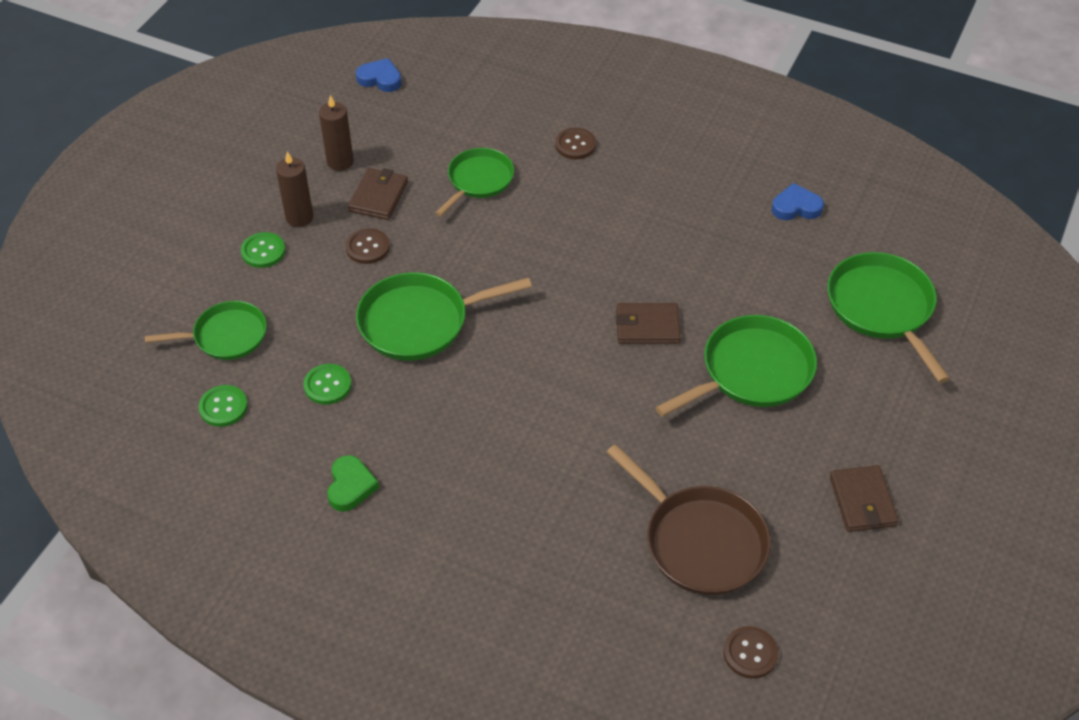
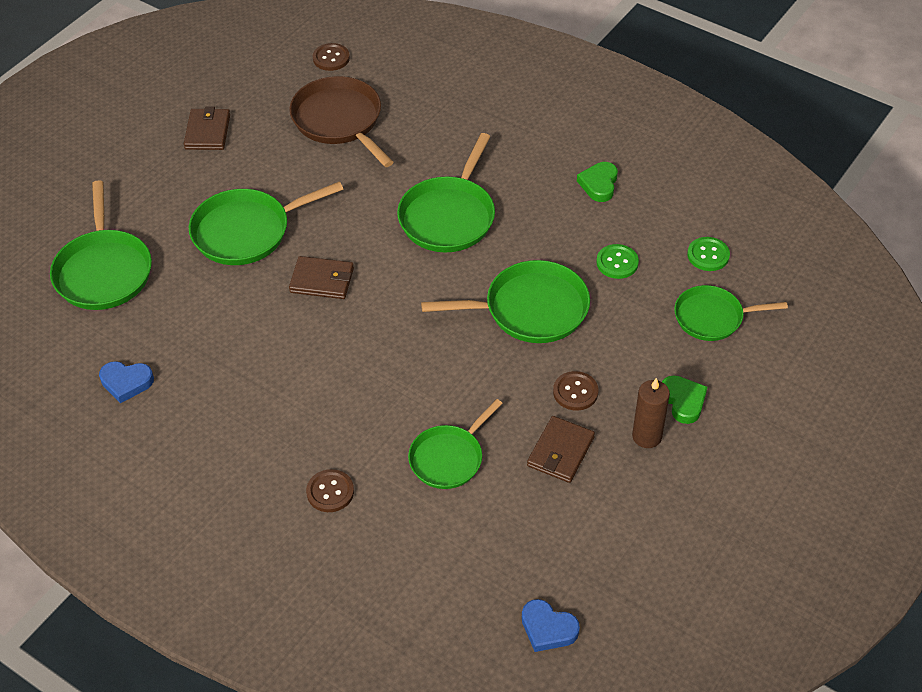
camera: 170 degrees left, 0 degrees up
green button [241,232,286,268] -> green heart [662,375,707,424]
brown candle [319,95,354,171] -> none
none -> green pan [397,133,495,252]

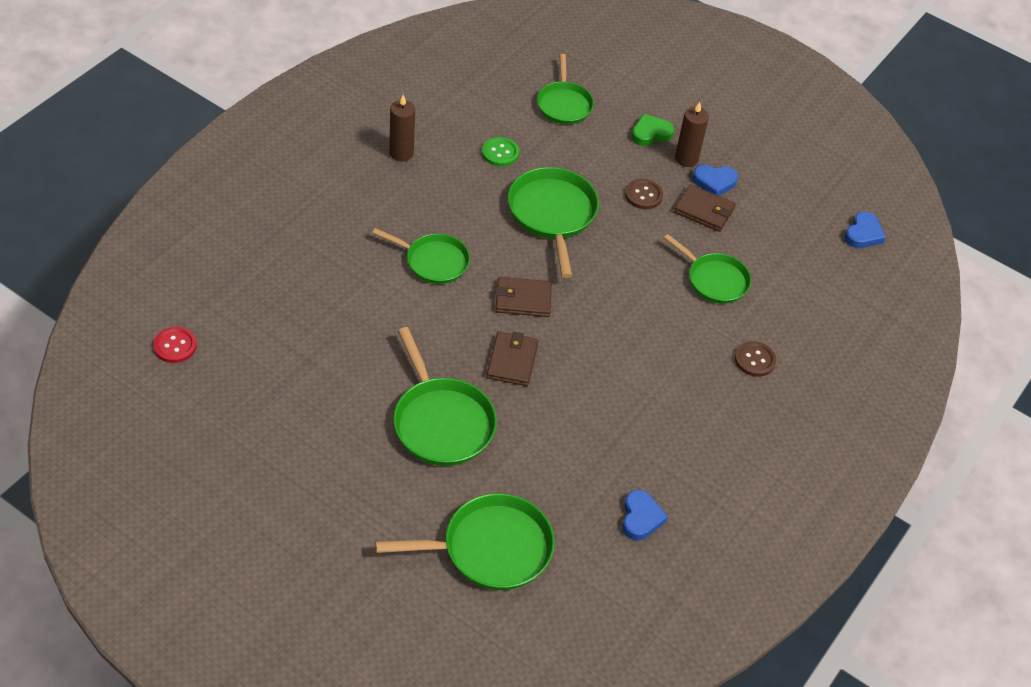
camera: 95 degrees left, 0 degrees up
brown wallet [184,106,230,150] -> brown wallet moved to [495,277,552,317]
brown pan [289,76,394,167] -> none
brown button [313,43,350,71] -> red button [153,327,197,363]
green pan [397,133,495,252] -> green pan [372,228,470,284], size x0.66
green heart [577,162,618,202] -> brown candle [389,95,415,161]
green button [687,237,730,271] -> none
none -> blue heart [693,165,738,196]

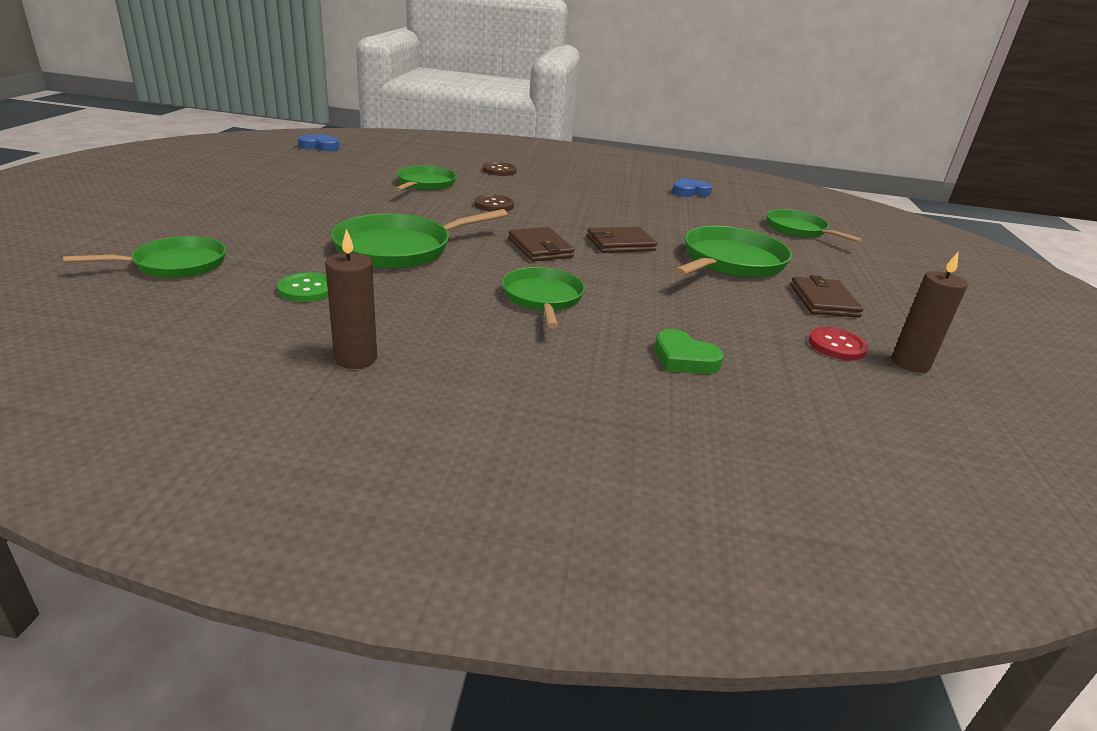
camera: 115 degrees left, 20 degrees down
red button [153,327,197,363] -> red button moved to [808,327,868,360]
green pan [375,493,555,590] -> green pan [766,209,863,243], size x0.66
brown button [625,179,663,209] -> brown button moved to [474,194,514,212]
green heart [632,114,674,146] -> green heart moved to [654,329,724,374]
brown wallet [674,184,736,232] -> brown wallet moved to [790,275,864,318]
brown candle [675,102,709,167] -> brown candle moved to [891,252,968,373]
blue heart [693,165,738,196] -> none

